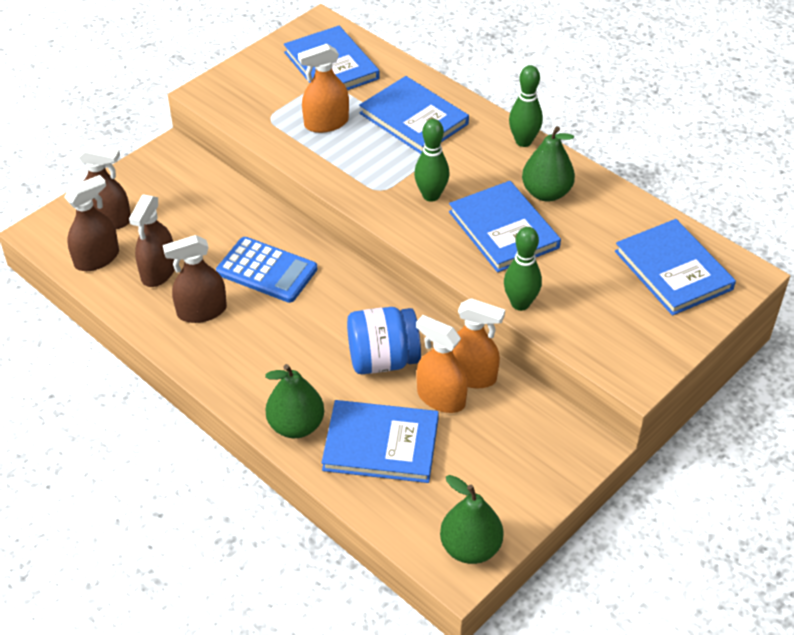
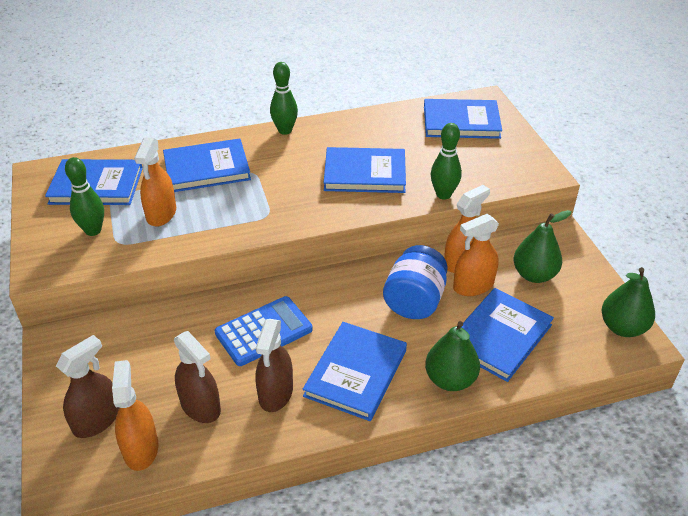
camera: 60 degrees left, 5 degrees down
brown spray bottle [64,175,119,271] -> orange spray bottle [112,360,158,471]
green bowling pin [414,119,450,202] -> green bowling pin moved to [65,157,104,236]
green pear [522,126,575,202] -> green pear moved to [514,210,572,283]
none -> blue book [303,322,407,421]

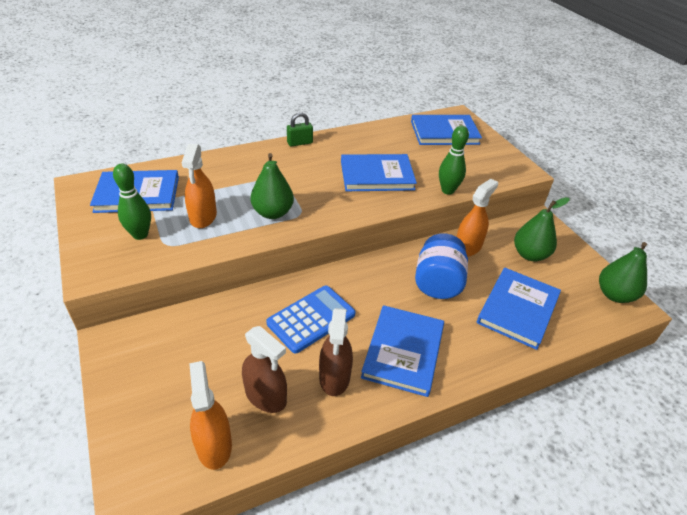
camera: 10 degrees left, 0 degrees up
brown spray bottle [56,335,119,438] -> none
blue book [163,138,251,192] -> none
green bowling pin [270,62,298,135] -> green padlock [287,112,313,147]
green pear [425,321,480,391] -> green pear moved to [250,153,294,219]
orange spray bottle [453,214,499,296] -> none

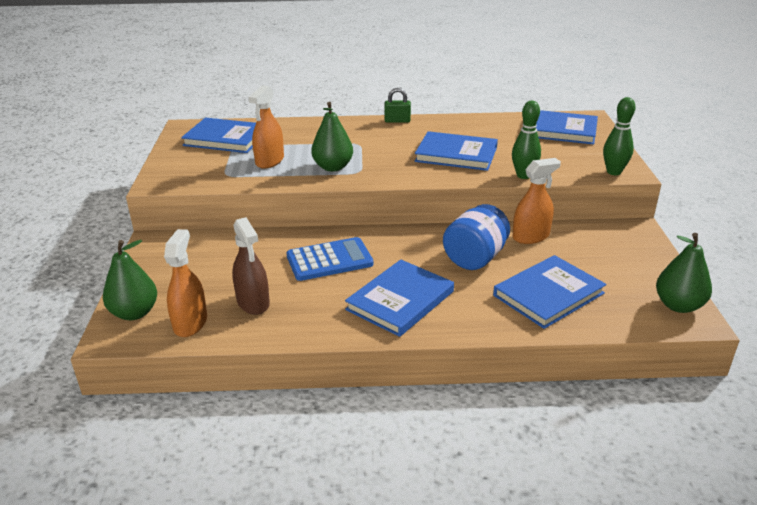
camera: 25 degrees right, 10 degrees down
green bowling pin [113,164,151,240] -> green bowling pin moved to [603,97,635,175]
brown spray bottle [319,308,353,396] -> none
green pear [514,197,570,261] -> green pear moved to [103,240,157,320]

